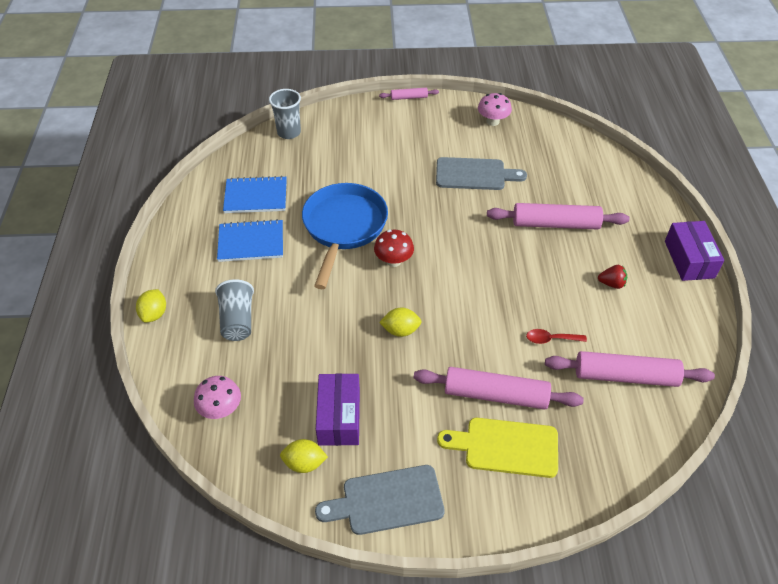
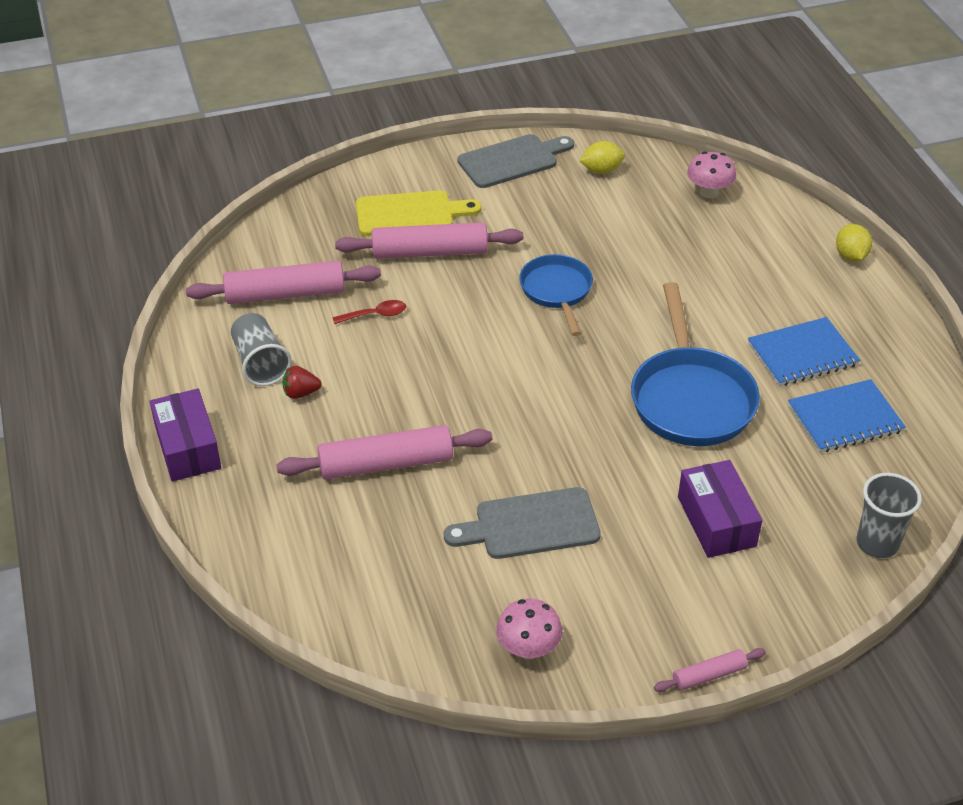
camera: 165 degrees right, 5 degrees down
grey cup [215,279,254,341] -> grey cup moved to [231,313,292,386]
purple box [316,373,360,446] -> purple box moved to [678,460,762,558]
red mushroom [374,230,414,267] -> none
yellow lemon [379,308,422,337] -> blue pan [519,254,593,336]

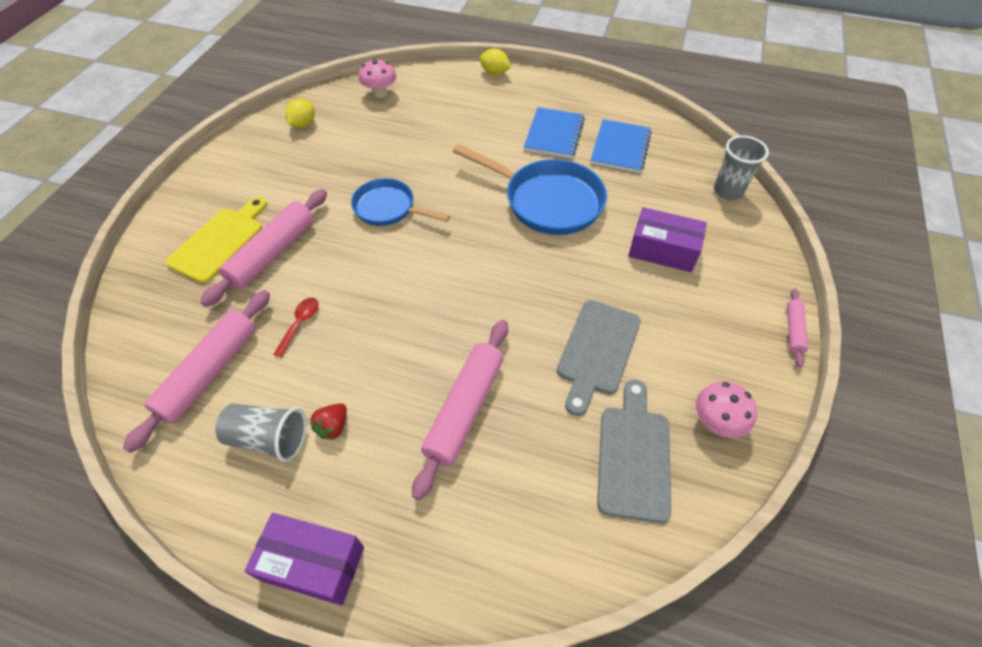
camera: 55 degrees left, 10 degrees up
grey cutting board [458,134,574,188] -> grey cutting board moved to [597,380,671,523]

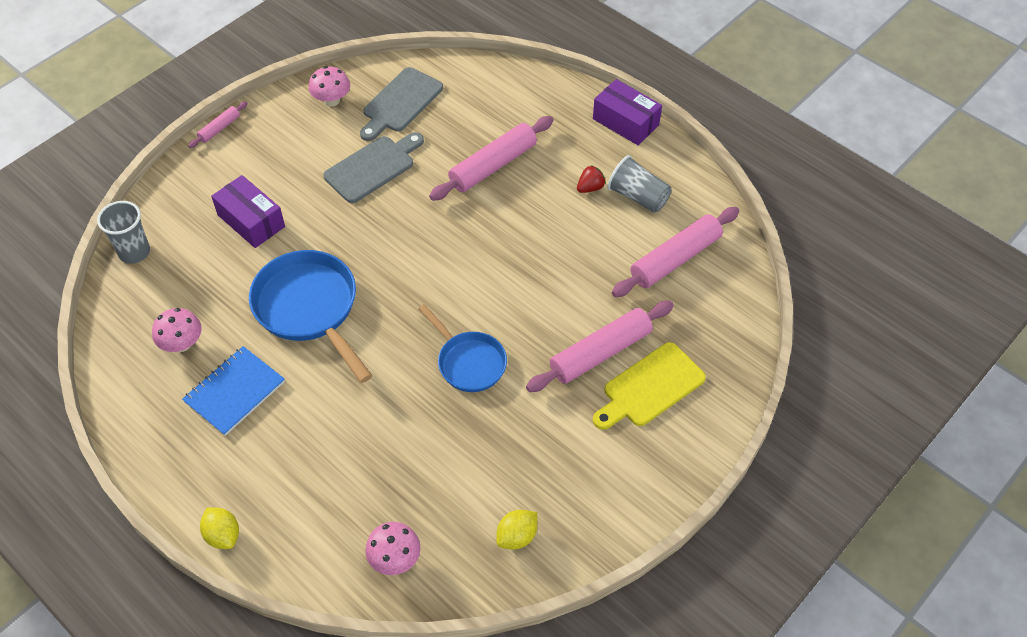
camera: 155 degrees left, 0 degrees up
red spoon [274,298,319,357] -> none
blue notebook [590,119,652,173] -> pink mushroom [152,308,202,352]

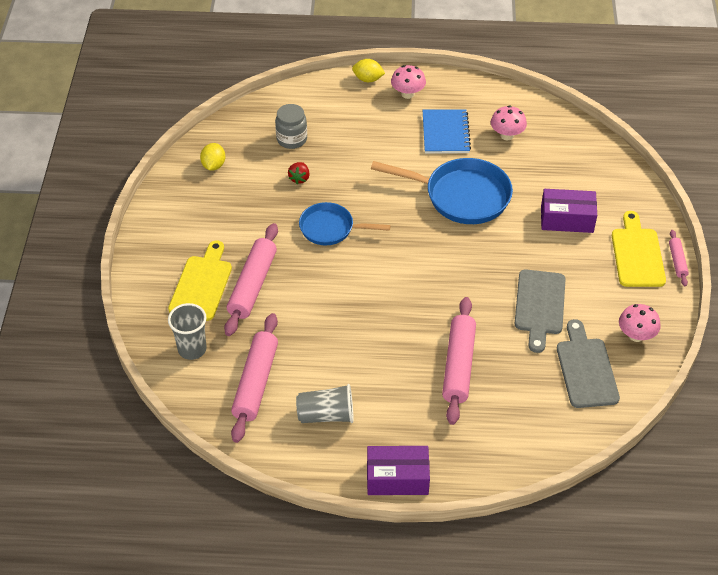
camera: 140 degrees right, 5 degrees down
grey cup [97,201,150,264] -> grey cup moved to [168,303,207,360]
pink mushroom [365,522,421,575] -> pink mushroom moved to [391,65,426,99]
red strawberry [577,165,606,193] -> red strawberry moved to [288,162,310,184]
none -> grey jar [275,104,307,149]
none -> yellow cutting board [612,211,666,287]

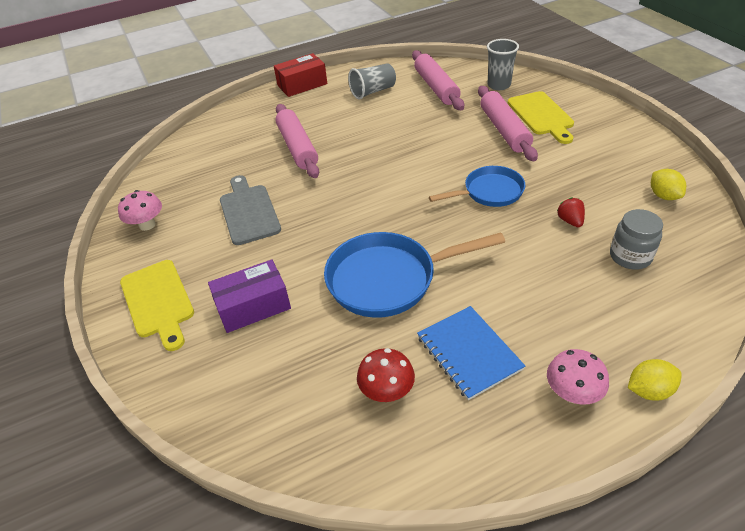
camera: 155 degrees right, 5 degrees down
purple box [367,446,430,495] -> red box [274,53,327,97]
pink mushroom [491,105,527,140] -> red mushroom [357,348,415,402]
grey cutting board [557,319,620,408] -> none
pink rolling pin [669,230,689,286] -> none

